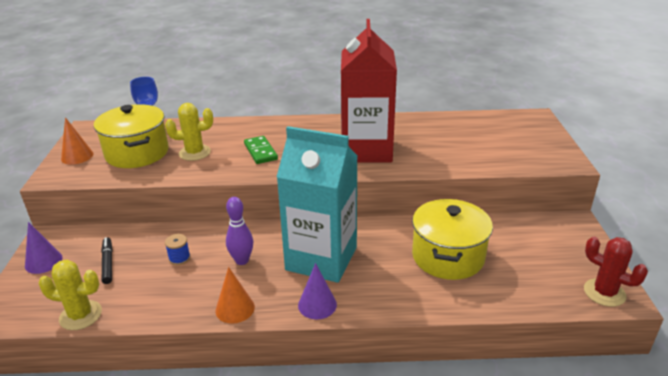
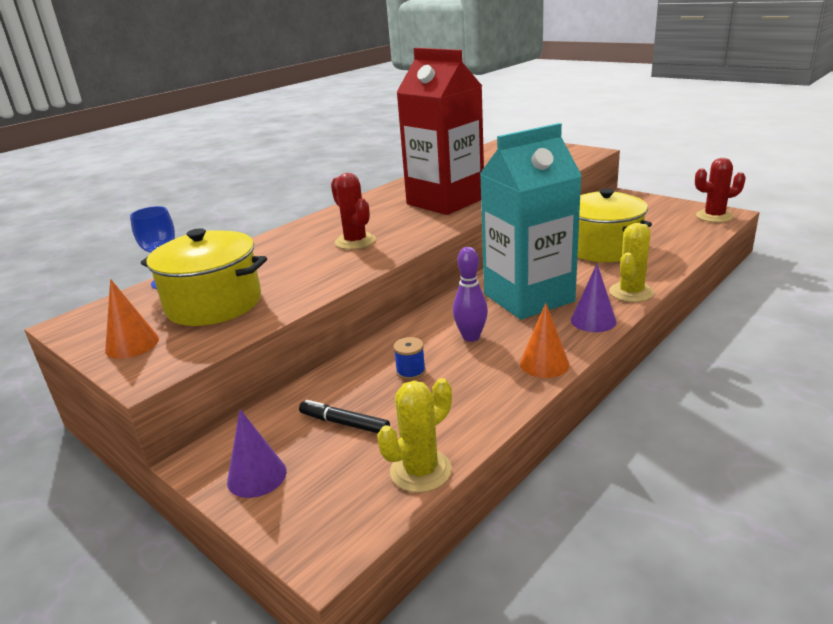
camera: 45 degrees left, 5 degrees down
yellow cactus [165,103,213,161] -> yellow cactus moved to [609,223,654,302]
green domino [244,136,278,164] -> red cactus [331,173,376,250]

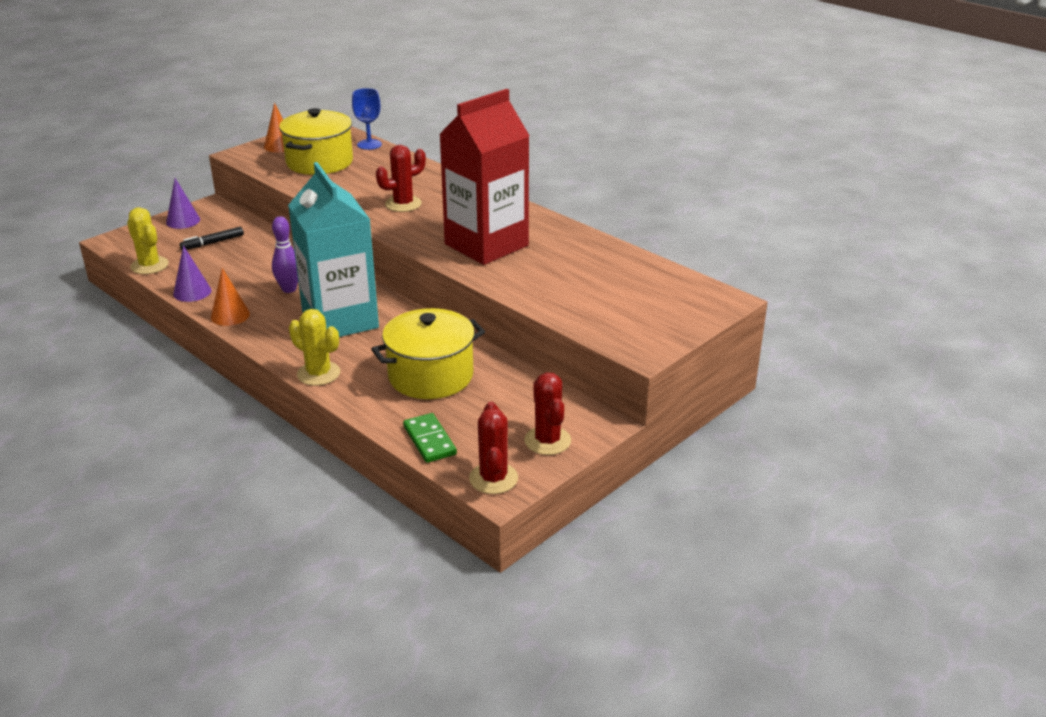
camera: 90 degrees right, 5 degrees up
black marker [299,400,390,433] -> black marker turned 150 degrees counterclockwise [180,227,244,250]
blue spool [393,337,426,380] -> none
purple cone [571,264,617,332] -> purple cone moved to [173,245,211,302]
none -> green domino [403,413,457,463]
none -> red cactus [524,373,571,455]

